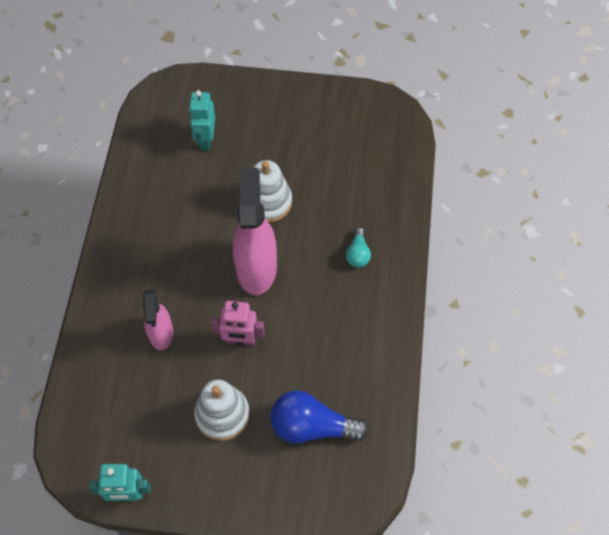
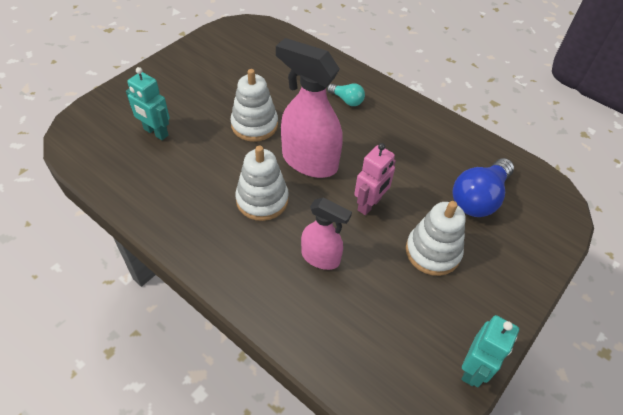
camera: 60 degrees left, 10 degrees down
none -> white stacking toy [235,146,289,221]

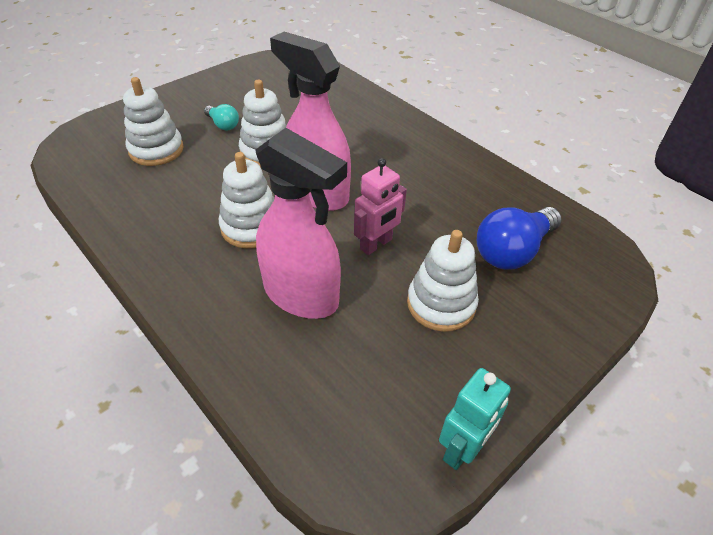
camera: 10 degrees right, 5 degrees down
turquoise robot [126,67,170,140] -> white stacking toy [123,77,184,166]
pink spray bottle [301,198,352,270] -> pink spray bottle [255,128,347,319], size x1.70
turquoise light bulb [327,84,365,106] -> turquoise light bulb moved to [204,104,239,130]

